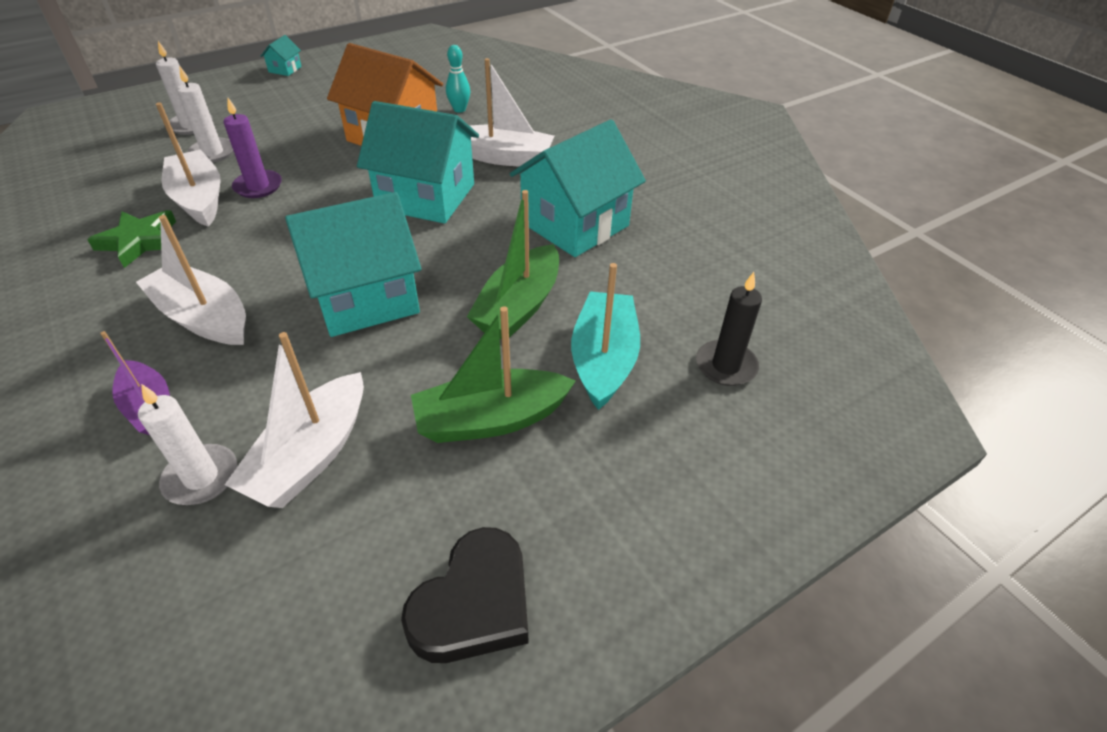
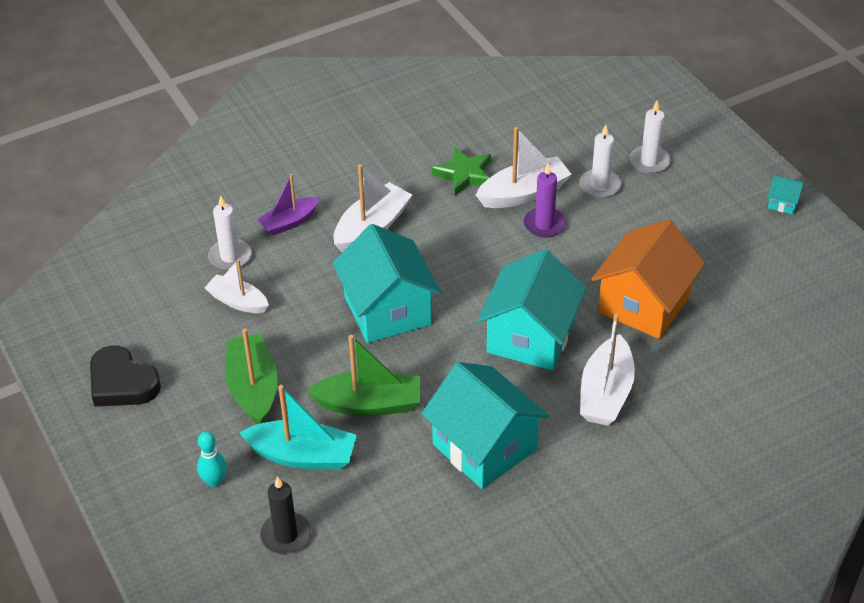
camera: 95 degrees right, 0 degrees up
white boat [225,332,364,508] -> white boat [205,259,269,313], size x0.66
turquoise bowling pin [446,45,470,113] -> turquoise bowling pin moved to [197,431,227,488]
green boat [467,190,559,339] -> green boat turned 150 degrees clockwise [307,335,420,416]

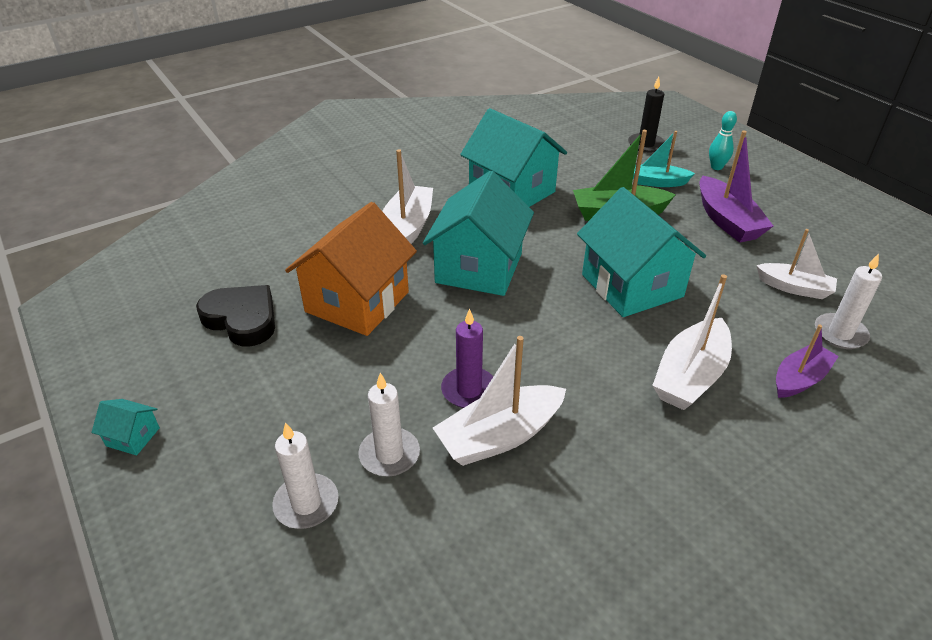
camera: 175 degrees right, 5 degrees down
black heart [90,345,161,407] -> black heart moved to [196,285,275,346]
green boat [225,328,278,424] -> purple boat [699,130,773,243]
turquoise boat [239,385,357,470] -> turquoise boat [633,131,695,187], size x0.66
green star [432,147,491,196] -> none

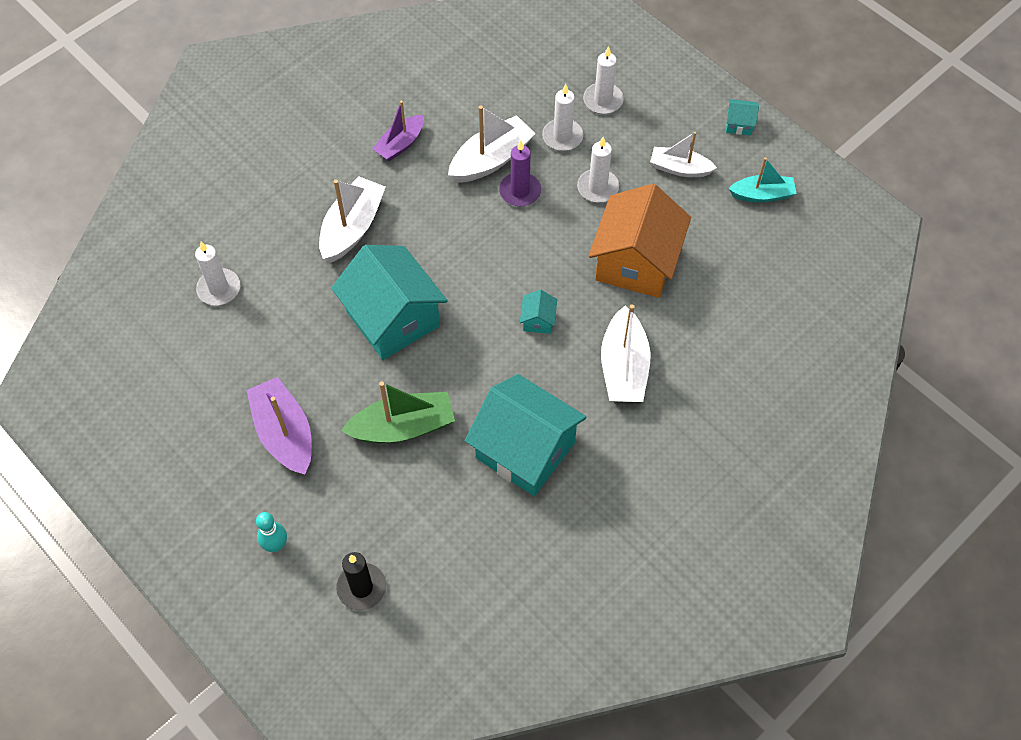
camera: 170 degrees right, 20 degrees up
black heart [196,285,275,346] -> none
turquoise house [423,171,534,296] -> turquoise house [520,290,557,334], size x0.40
turquoise boat [633,131,695,187] -> turquoise boat moved to [729,157,797,203]
white boat [756,229,837,299] -> white boat moved to [650,132,717,177]
purple boat [776,325,839,398] -> purple boat moved to [373,101,424,162]
none -> white candle [577,137,619,203]

